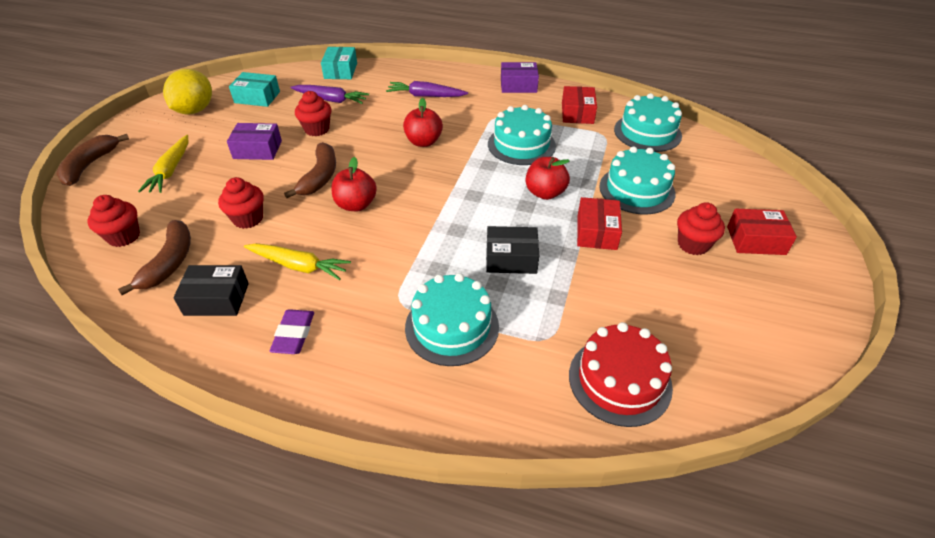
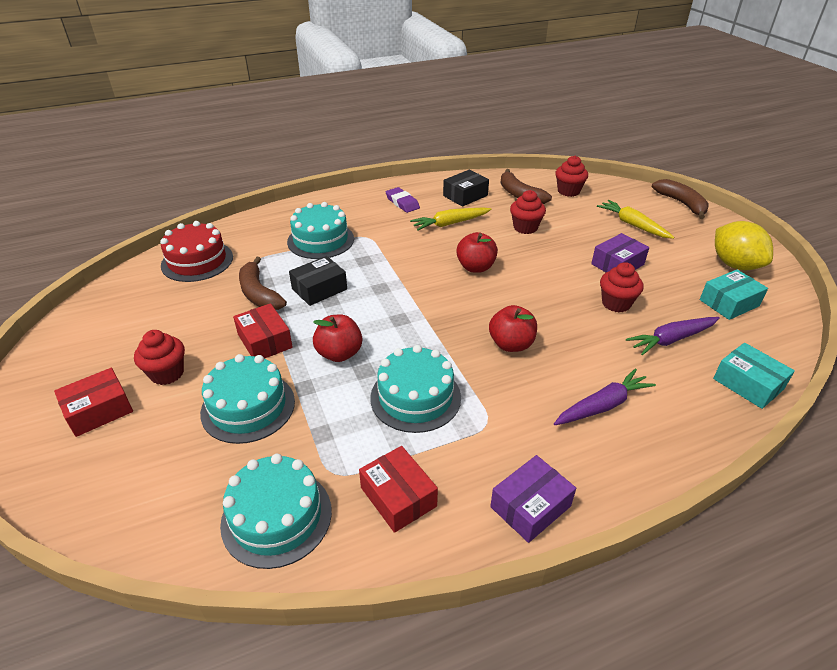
camera: 140 degrees right, 5 degrees down
brown banana [284,142,336,198] -> brown banana moved to [239,257,287,310]

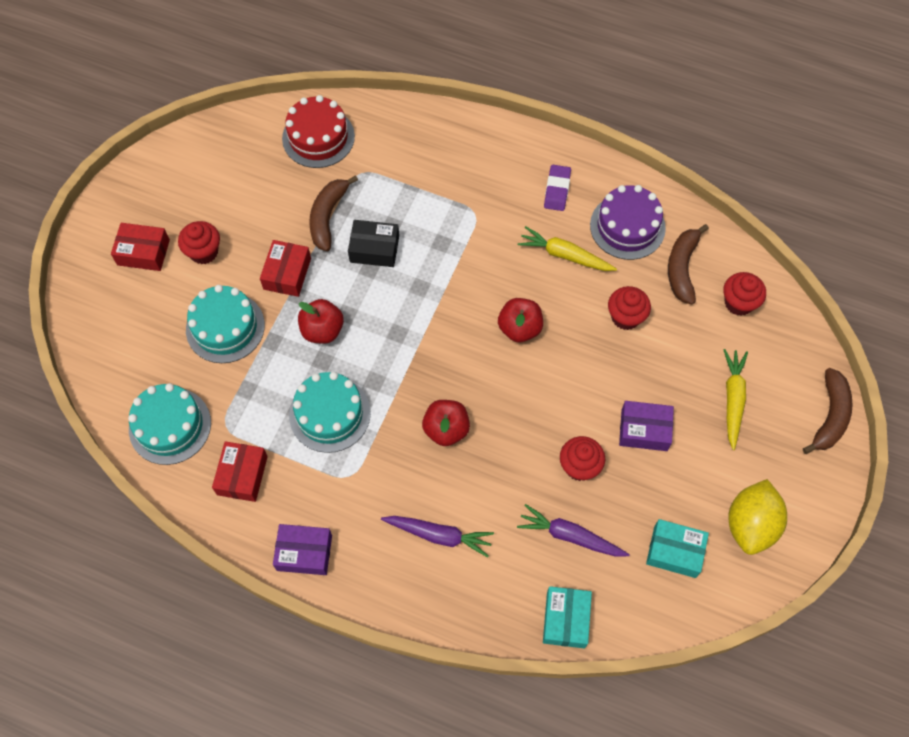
camera: 45 degrees right, 25 degrees up
turquoise cake [287,202,354,259] -> none
black box [443,170,489,207] -> purple cake [590,185,666,260]

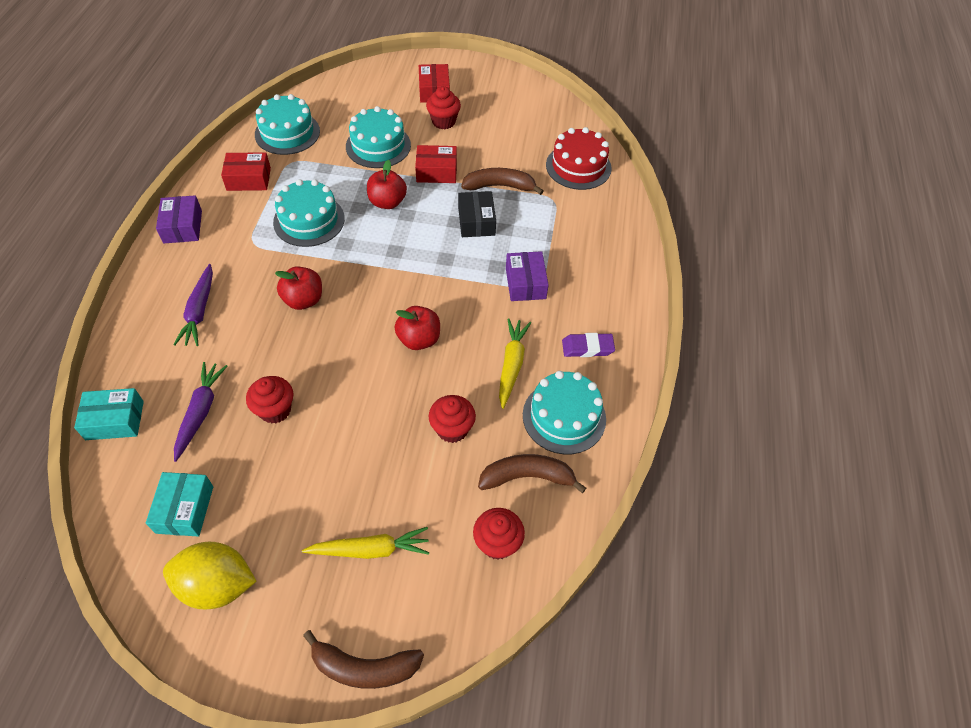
camera: 75 degrees right, 10 degrees down
purple cake [590,185,666,260] -> turquoise cake [523,371,606,454]
purple box [619,401,674,451] -> purple box moved to [506,251,549,301]

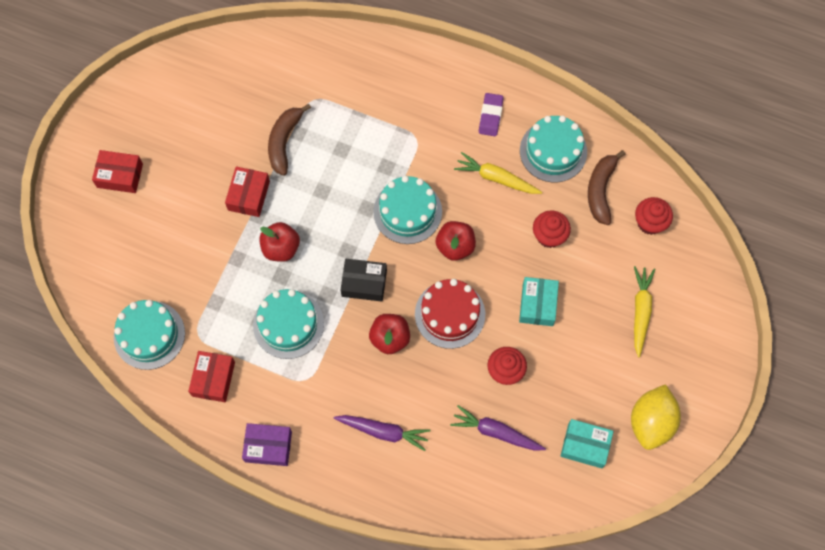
camera: 75 degrees left, 15 degrees up
turquoise box [74,388,144,440] -> turquoise box moved to [519,277,559,326]
brown banana [303,630,424,689] -> none
turquoise cake [346,106,411,168] -> turquoise cake moved to [373,176,442,244]
red cupcake [426,86,461,129] -> none
black box [458,191,496,237] -> black box moved to [341,259,387,302]
purple box [506,251,549,301] -> none
red cake [546,127,612,190] -> red cake moved to [415,279,485,349]

